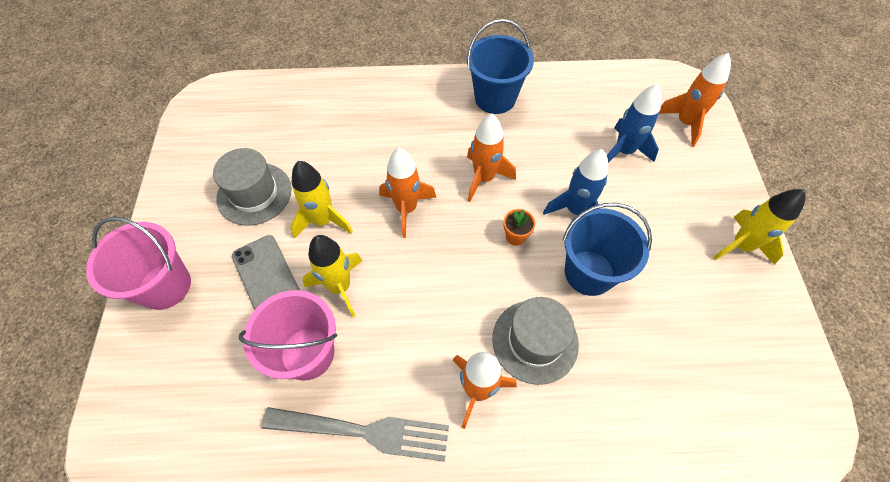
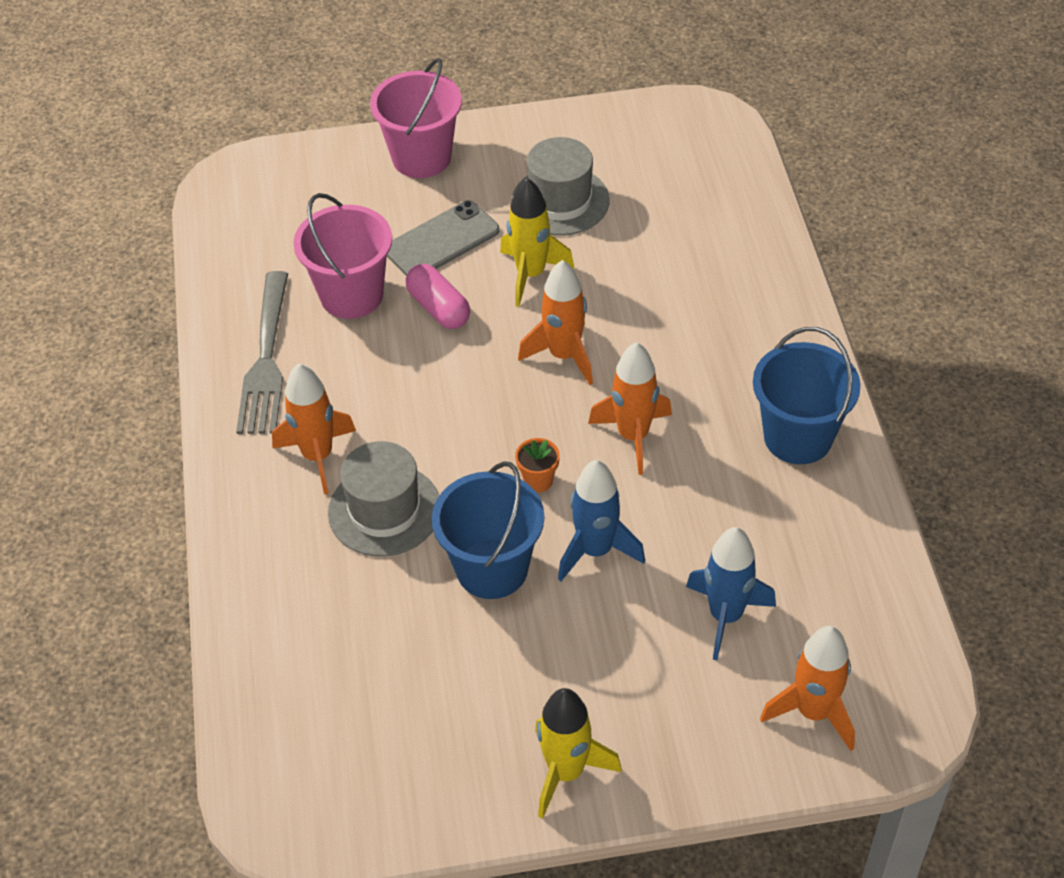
camera: 85 degrees right, 10 degrees down
yellow rocket [302,235,363,317] -> pink capsule [405,264,470,329]

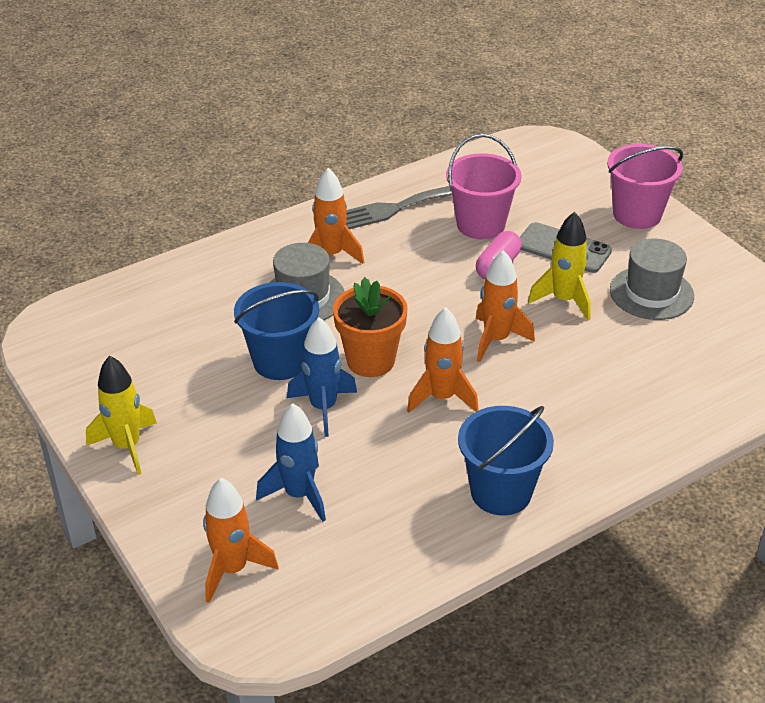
camera: 65 degrees right, 10 degrees down
orange flower pot [515,438,560,492] -> orange flower pot [333,277,408,377], size x2.09

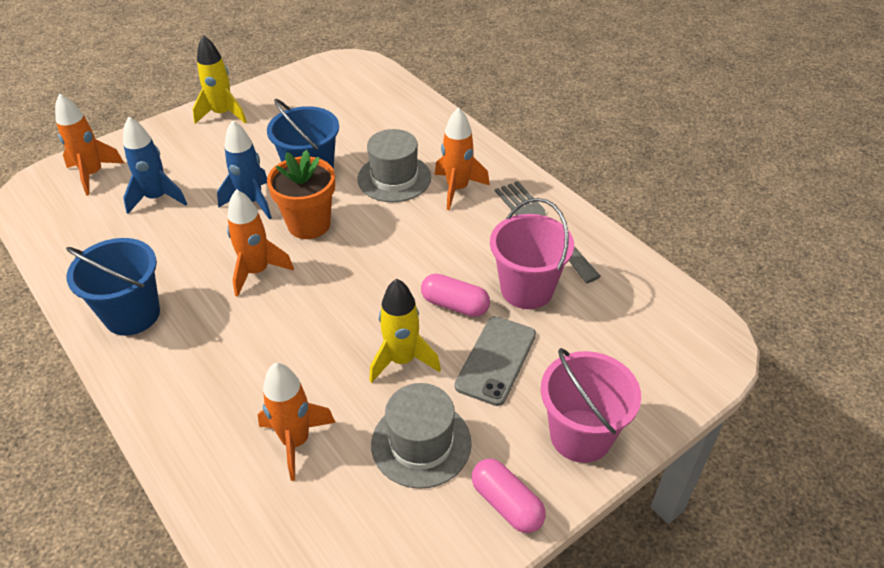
camera: 85 degrees right, 5 degrees up
orange rocket [476,250,535,362] -> orange rocket moved to [258,362,336,481]
none -> pink capsule [472,458,546,533]

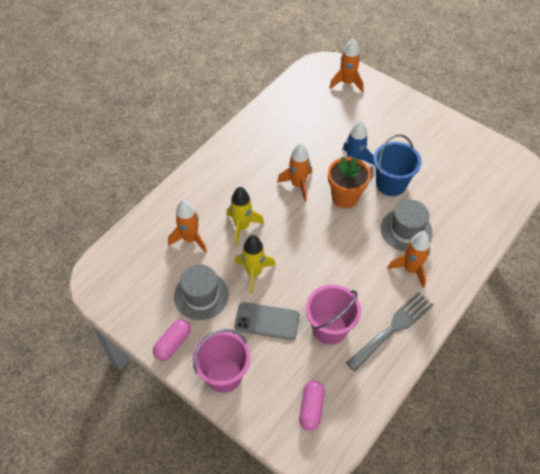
camera: 75 degrees right, 10 degrees up
blue bucket [66,238,160,336] -> none
blue rocket [123,117,187,214] -> none
yellow rocket [192,35,247,124] -> yellow rocket moved to [226,187,264,246]
pink capsule [421,274,490,317] -> pink capsule moved to [299,381,325,431]

